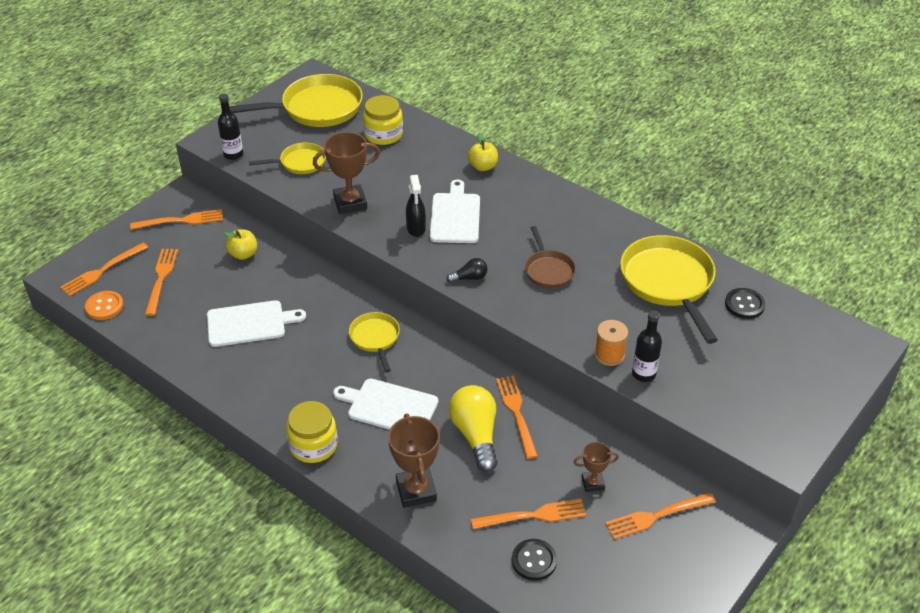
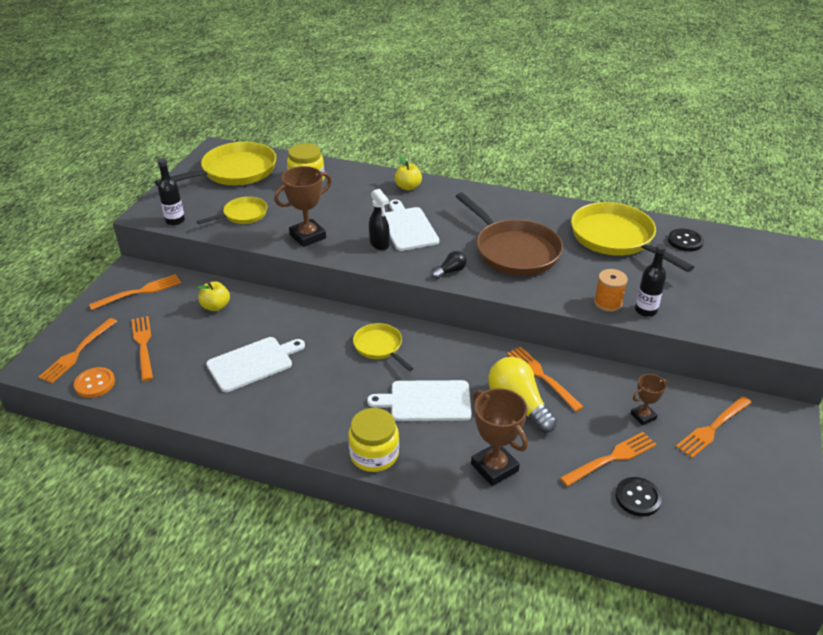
camera: 20 degrees left, 5 degrees down
brown pan [525,226,576,288] -> brown pan [455,192,563,276], size x1.84

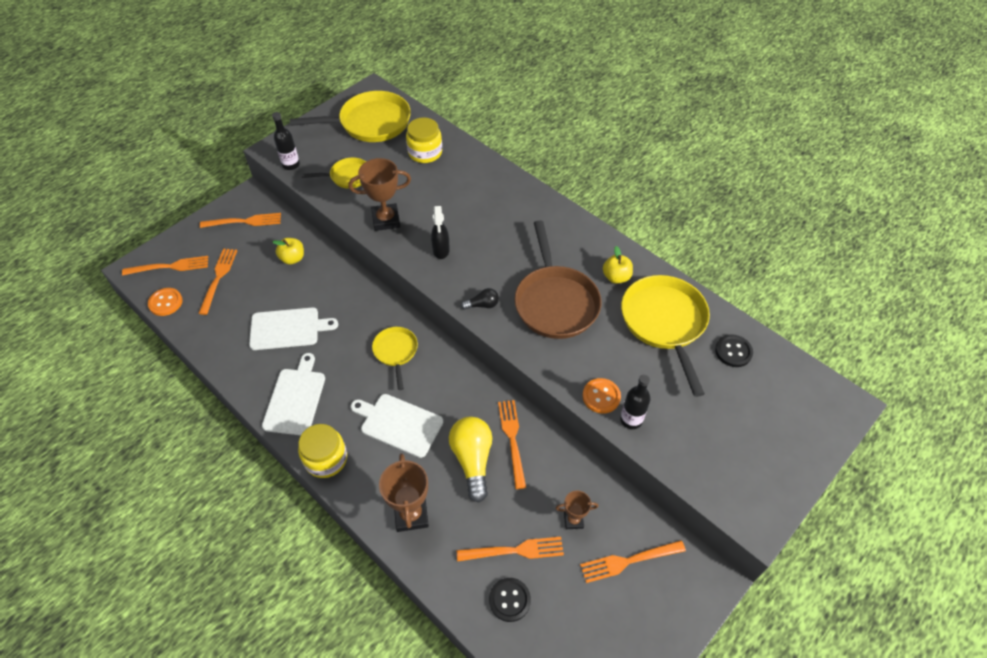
camera: 25 degrees right, 15 degrees up
orange fork [38,318,117,383] -> orange fork turned 150 degrees counterclockwise [122,256,208,276]
white cutting board [385,200,439,251] -> white cutting board moved to [262,353,325,435]
yellow apple [394,157,422,190] -> yellow apple moved to [603,246,633,284]
orange spool [594,269,628,312] -> orange button [582,378,621,414]

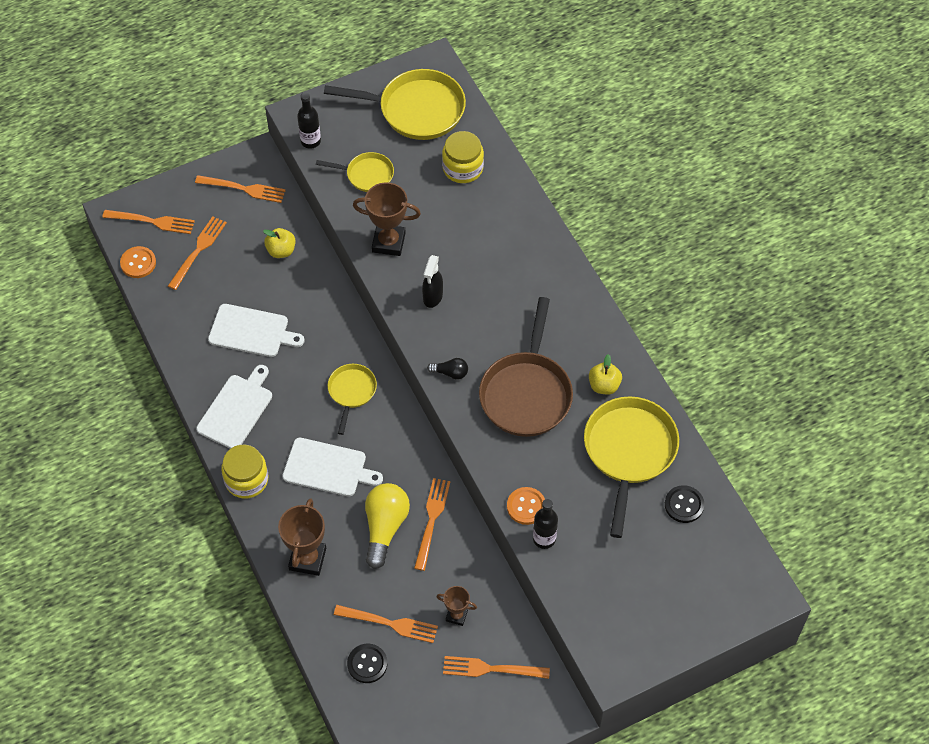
camera: 20 degrees right, 5 degrees up
white cutting board [351,394,443,458] -> white cutting board turned 150 degrees clockwise [282,438,383,497]

